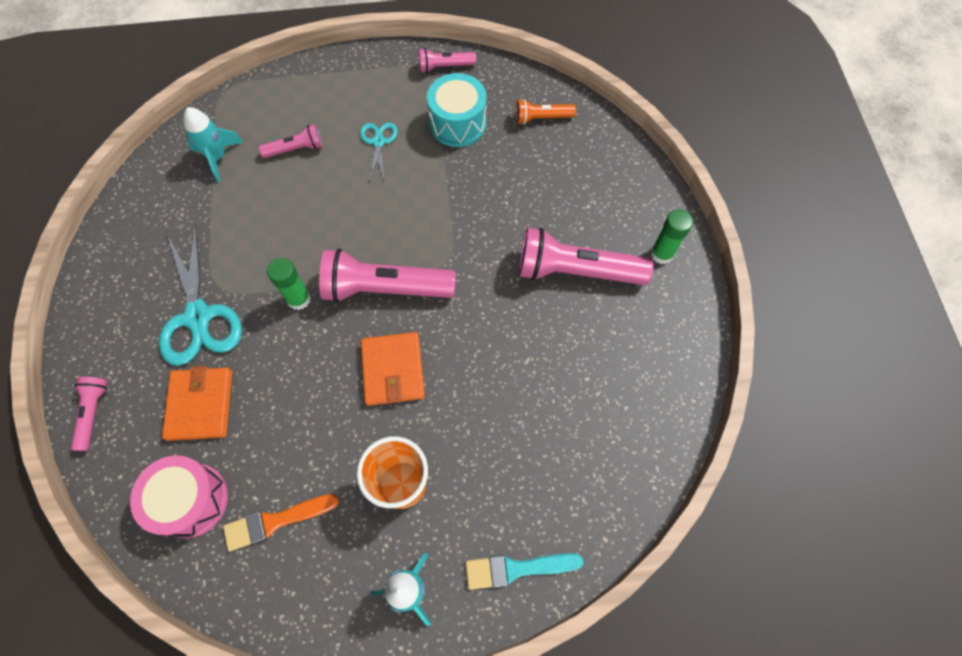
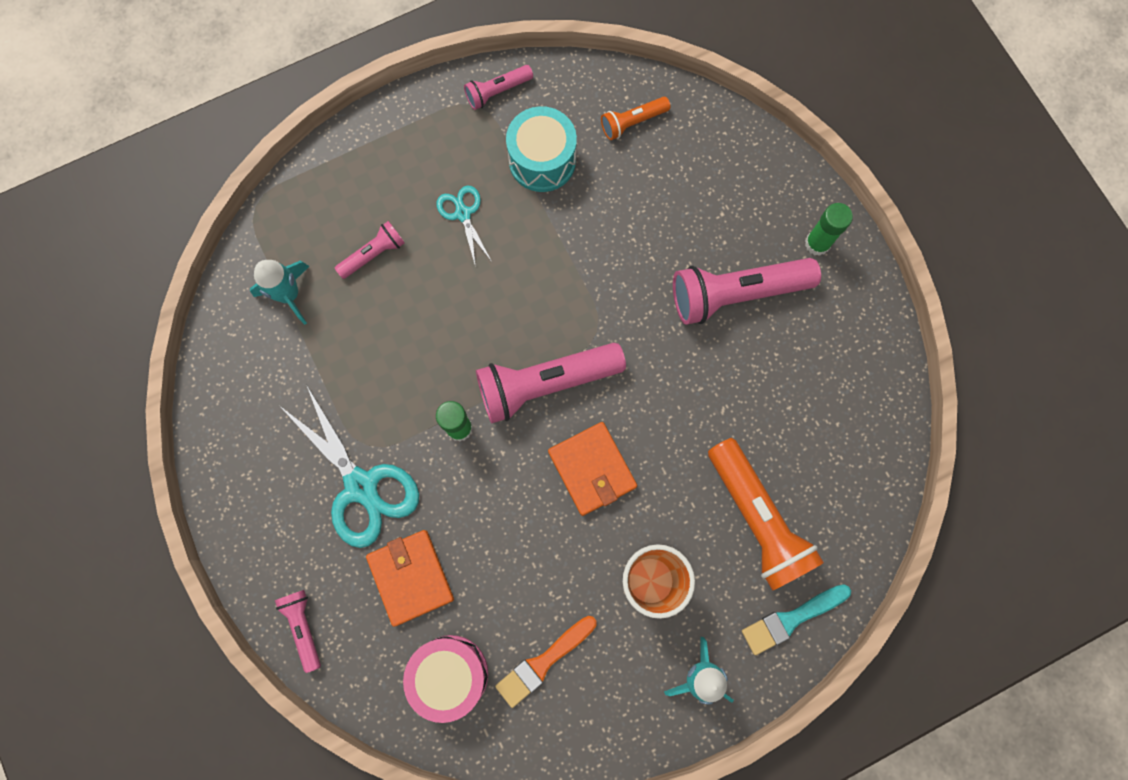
camera: 20 degrees left, 10 degrees up
none -> orange flashlight [708,438,824,591]

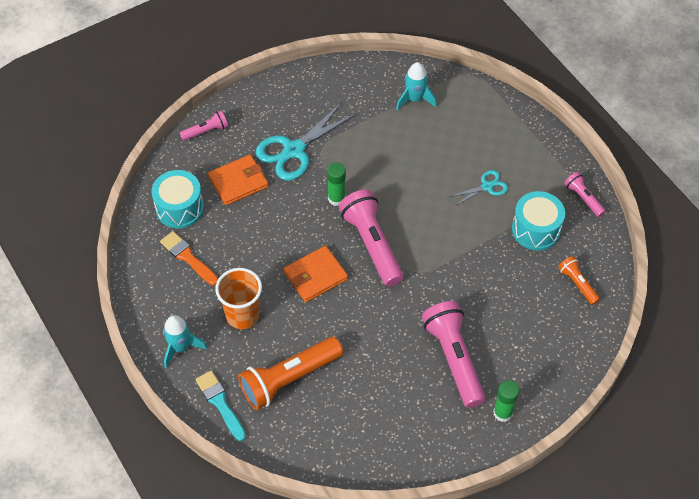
camera: 85 degrees right, 20 degrees down
pink flashlight [335,221,405,279] -> none
pink drum [403,635,488,723] -> turquoise drum [151,170,204,228]

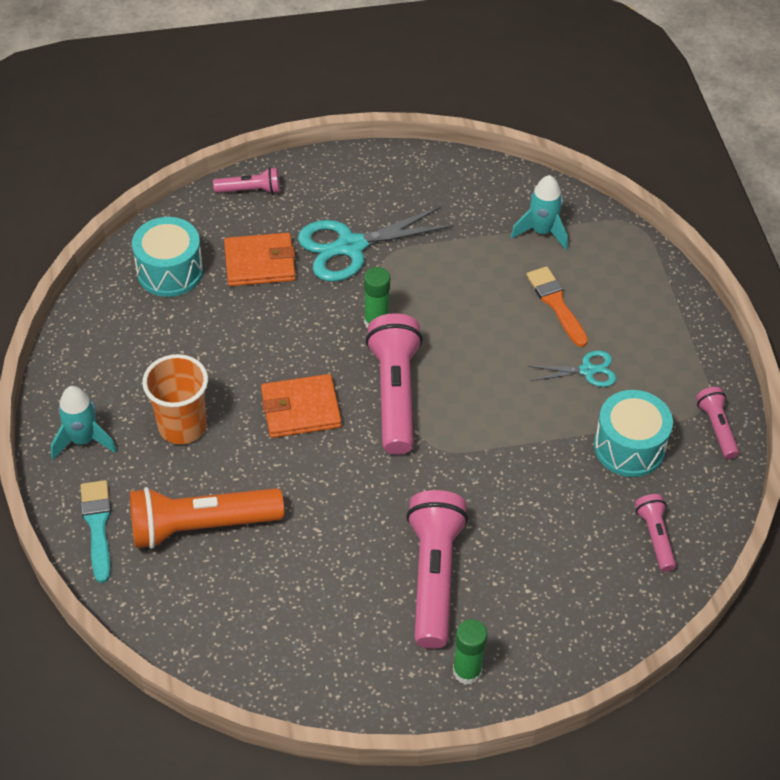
camera: 20 degrees right, 5 degrees down
orange brush [160,231,218,286] -> orange brush moved to [526,266,588,347]
orange flashlight [558,256,600,305] -> pink flashlight [635,494,676,572]

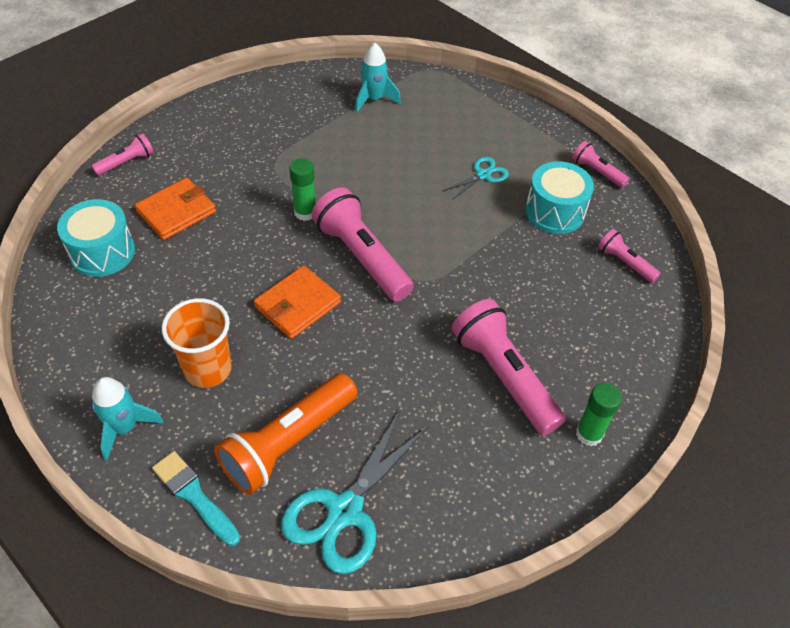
camera: 35 degrees left, 0 degrees up
turquoise scissors [298,206,454,281] -> turquoise scissors moved to [281,410,429,574]
orange brush [526,266,588,347] -> none

